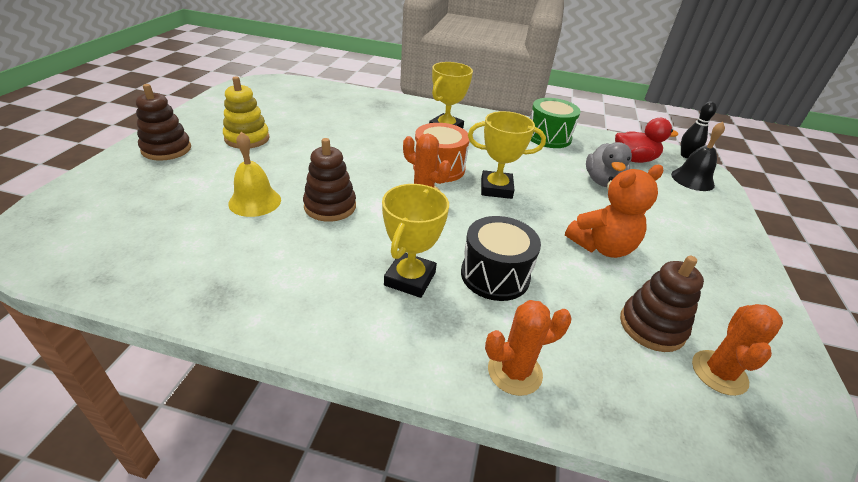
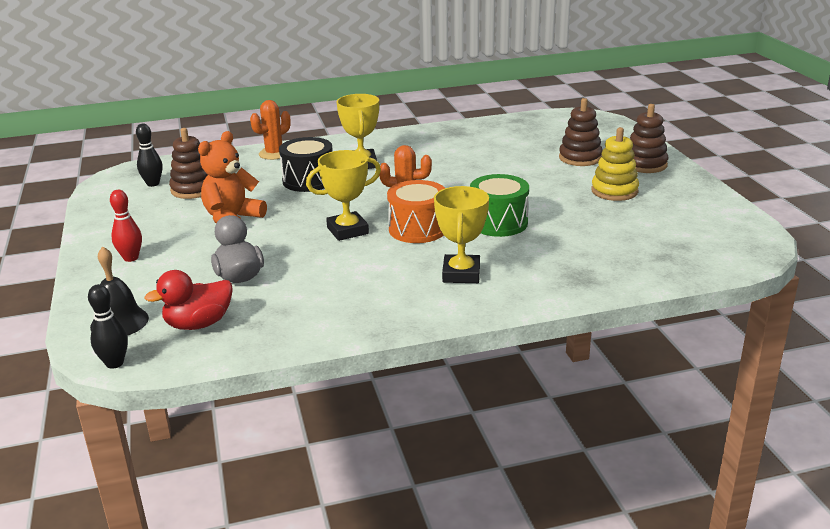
camera: 155 degrees right, 10 degrees down
yellow bell [228,132,281,217] -> none
brown stacking toy [303,138,356,222] -> brown stacking toy moved to [559,98,603,166]
green drum [530,98,580,148] -> green drum moved to [470,174,529,237]
orange cactus [692,304,783,396] -> black bowling pin [136,124,163,187]
none -> red bowling pin [110,190,142,262]

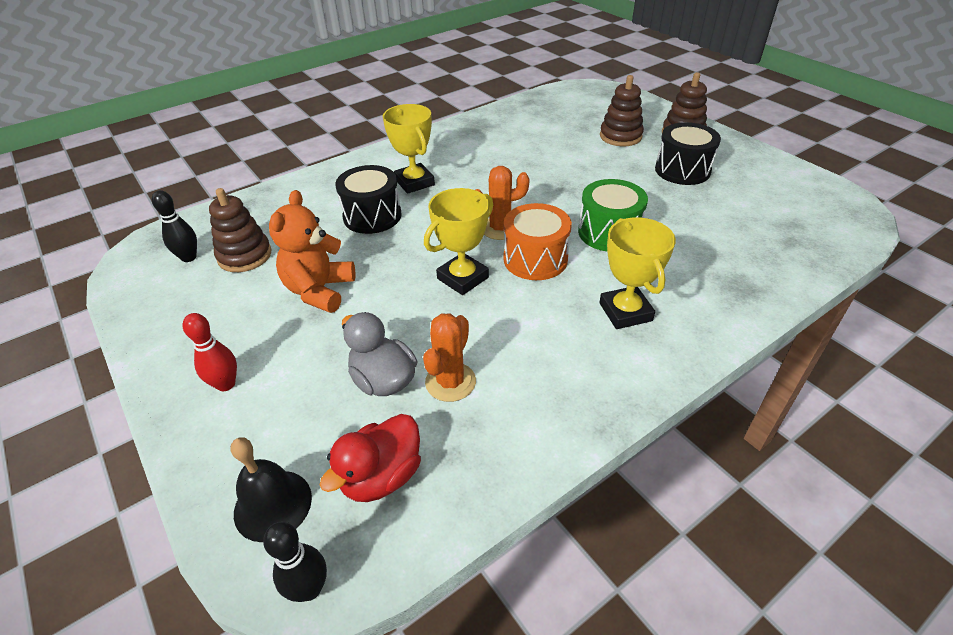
camera: 20 degrees left, 15 degrees up
orange cactus [250,100,291,160] -> orange cactus moved to [423,313,476,402]
yellow stacking toy [591,127,639,201] -> black drum [655,122,721,185]

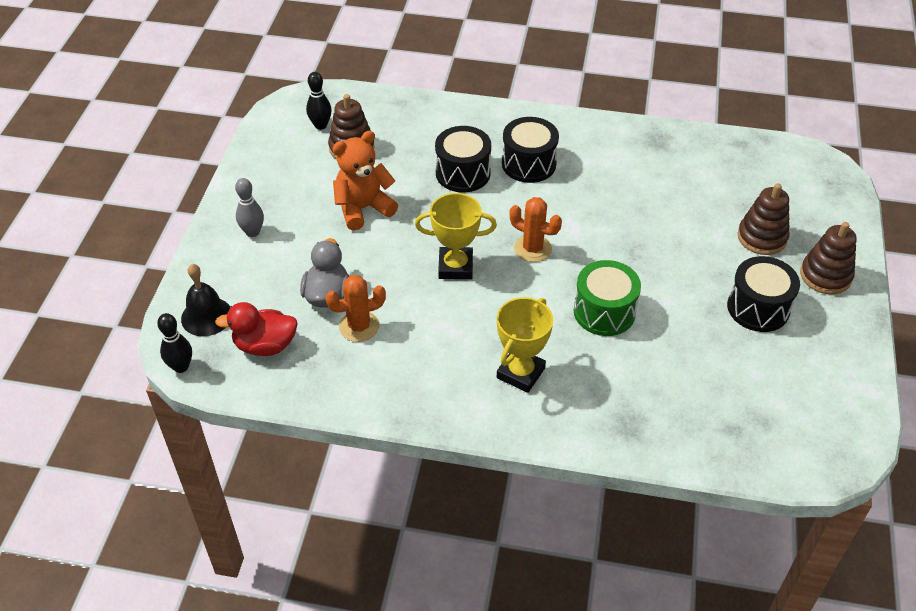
camera: 45 degrees right, 5 degrees up
red bowling pin [183,313,237,391] -> grey bowling pin [235,178,264,237]
yellow trophy [383,104,435,194] -> black drum [502,117,559,183]
orange drum [503,203,572,280] -> none

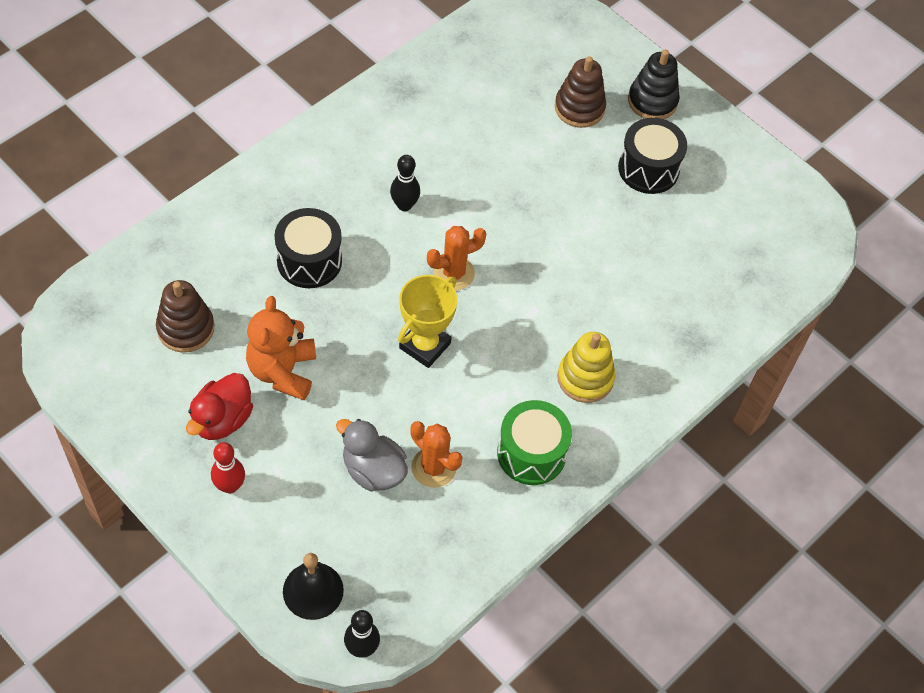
camera: 60 degrees left, 10 degrees up
red duck [215,302,298,356] -> red duck moved to [186,373,253,440]
grey bowling pin [235,178,264,237] -> red bowling pin [211,442,245,493]
black bowling pin [306,72,332,130] -> black bowling pin moved to [390,155,420,211]
orange cactus [326,275,386,342] -> orange cactus turned 60 degrees counterclockwise [410,421,463,488]
yellow trophy [497,297,553,393] -> yellow stacking toy [557,332,615,403]
black drum [502,117,559,183] -> none
green drum [574,260,641,336] -> green drum moved to [497,400,572,485]
brown stacking toy [800,222,857,295] -> black stacking toy [628,50,680,119]

